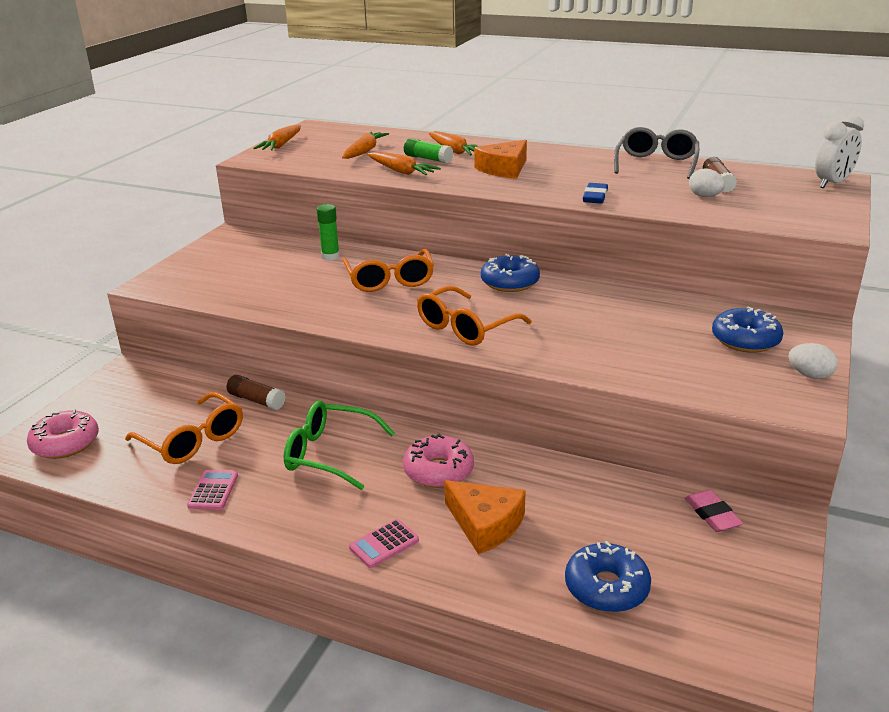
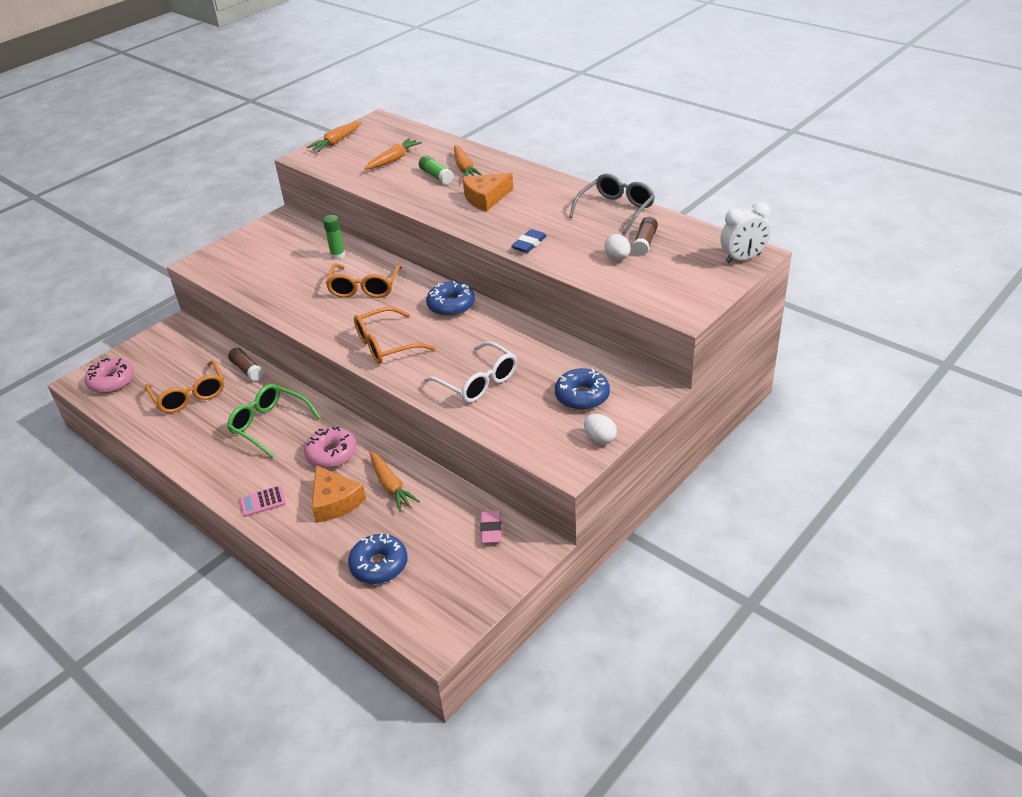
camera: 20 degrees right, 10 degrees up
pink calculator [187,470,238,510] -> none
orange carrot [367,152,441,175] -> orange carrot moved to [370,451,420,512]
none -> white glasses [424,341,517,403]

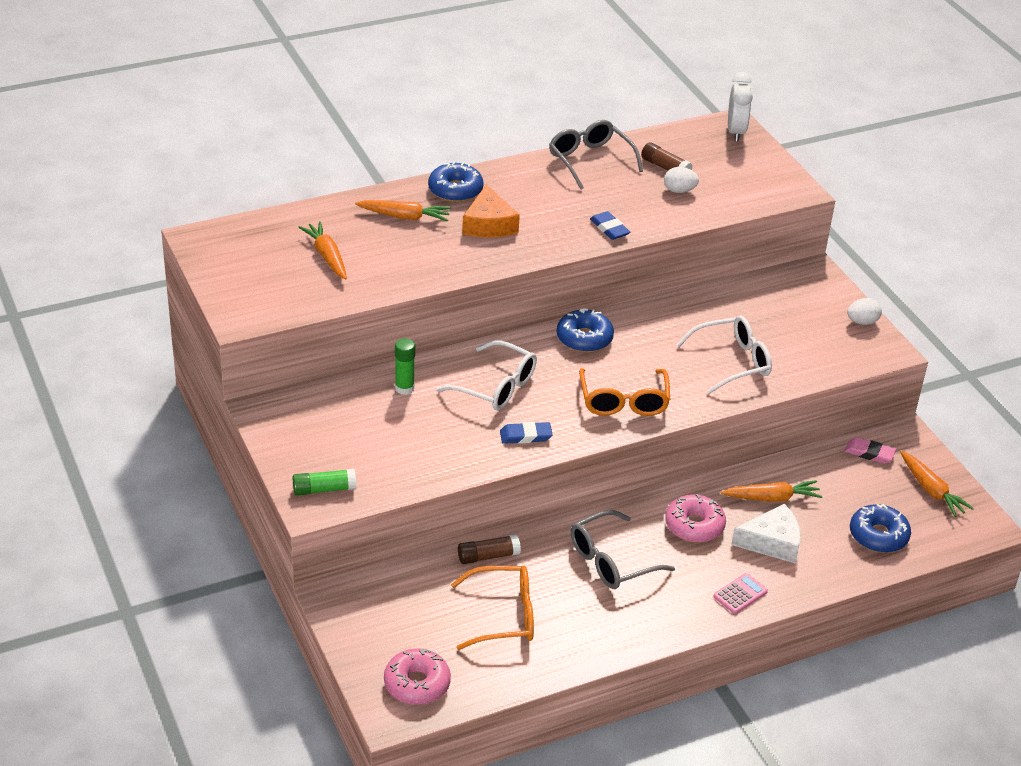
camera: 70 degrees left, 0 degrees up
green glasses [227,384,321,458] -> grey glasses [571,510,675,589]
pink calculator [240,485,286,517] -> pink calculator turned 135 degrees counterclockwise [714,573,768,614]
orange carrot [307,121,361,152] -> orange carrot moved to [900,451,974,517]
orange cheese [312,465,366,523] -> white cheese [731,504,801,564]
orange glasses [325,264,402,298] -> white glasses [436,340,537,410]
green glue stick [419,156,454,184] -> green glue stick moved to [293,469,356,496]
blue donut [555,368,610,410] -> blue donut moved to [428,162,484,202]
none -> blue eraser [500,422,553,444]

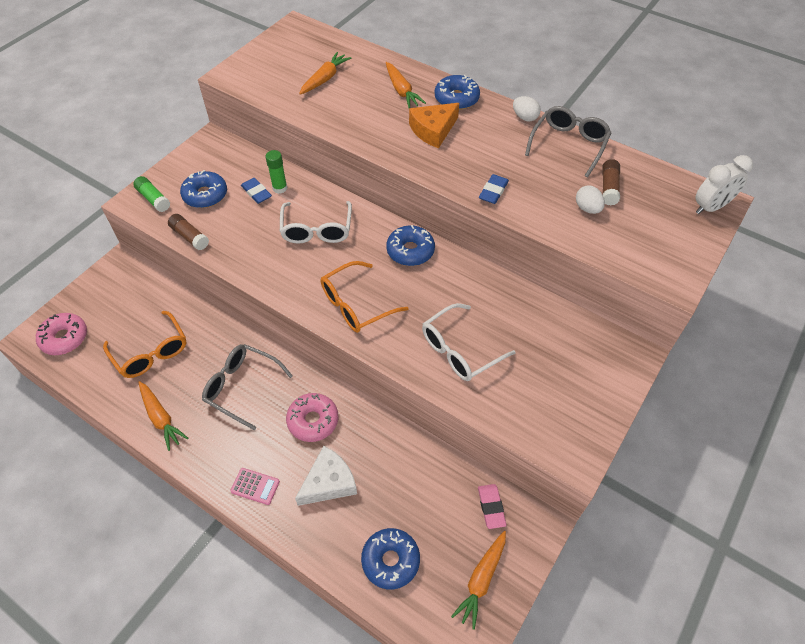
camera: 60 degrees right, 15 degrees up
brown glue stick [458,534,521,564] -> brown glue stick moved to [168,214,209,250]
blue eraser [500,422,553,444] -> blue eraser moved to [241,178,272,204]
white glasses [676,315,772,394] -> white glasses turned 105 degrees clockwise [422,303,515,381]
orange carrot [721,480,823,502] -> orange carrot moved to [139,381,188,451]
white cheese [731,504,801,564] -> white cheese turned 90 degrees counterclockwise [295,446,357,506]
white egg [847,298,882,325] -> white egg moved to [513,96,541,121]
none -> blue donut [180,170,227,208]

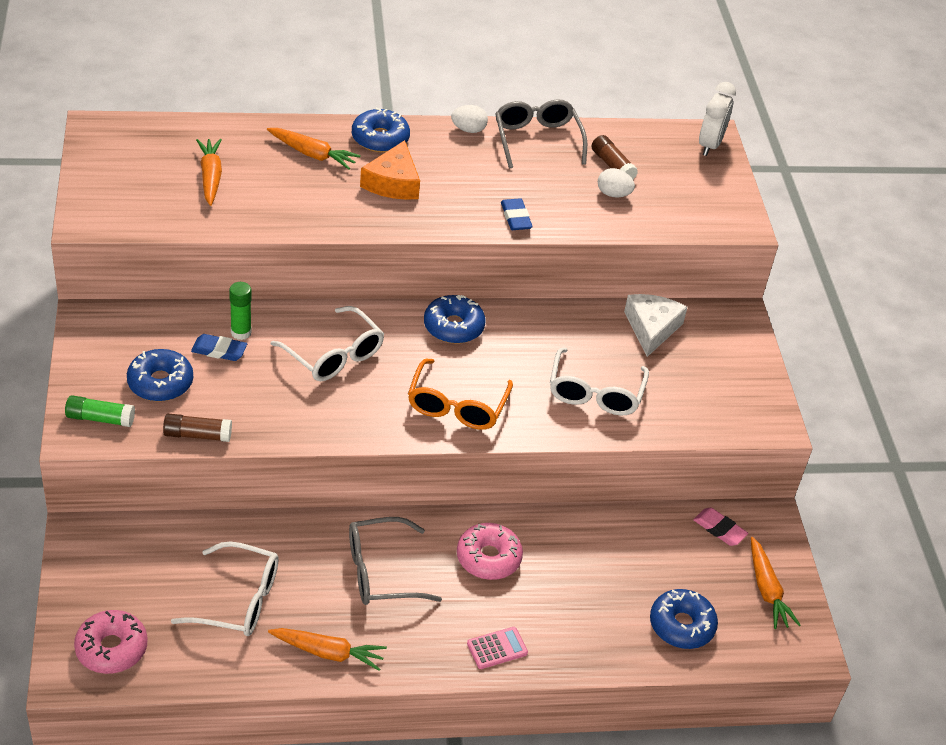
camera: 45 degrees left, 10 degrees down
orange glasses [103,311,187,378] -> white glasses [171,541,279,636]
white cheese [295,446,357,506] -> white cheese moved to [624,294,688,357]

